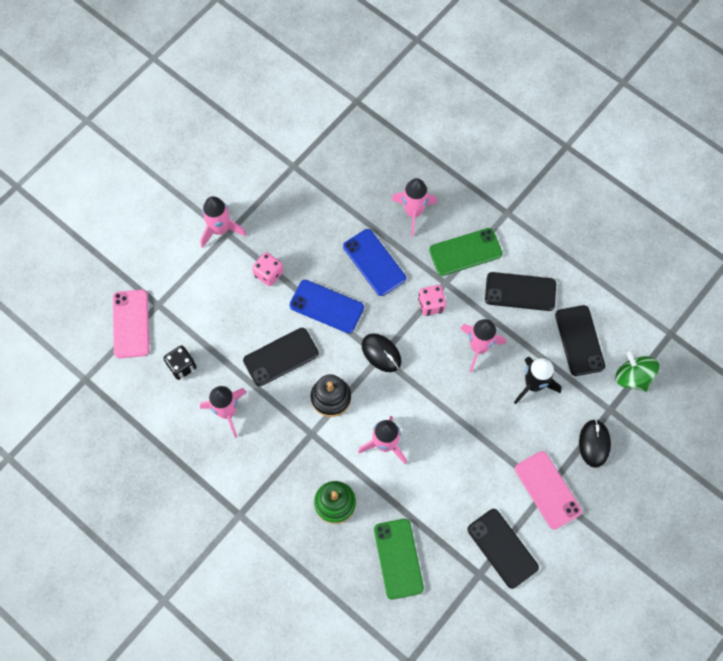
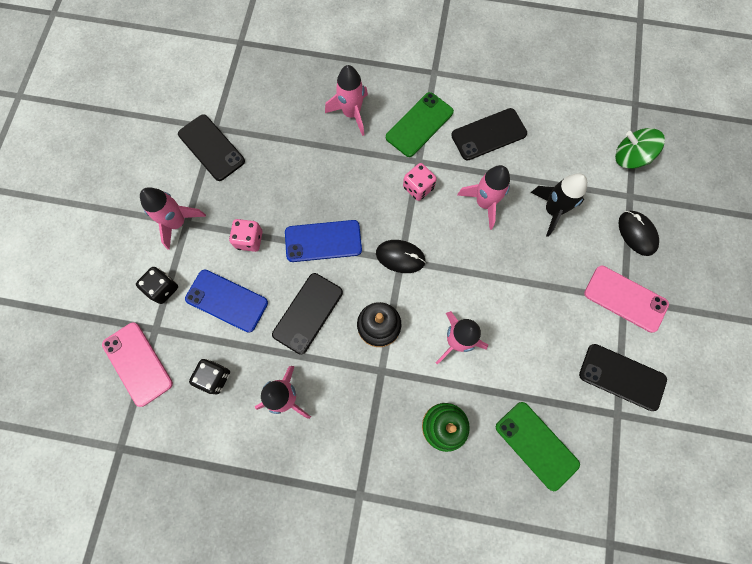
camera: 30 degrees left, 5 degrees up
blue phone [343,229,406,296] -> blue phone moved to [185,269,268,333]
black phone [555,305,605,376] -> black phone moved to [178,114,245,181]
none -> black dice [136,267,178,304]

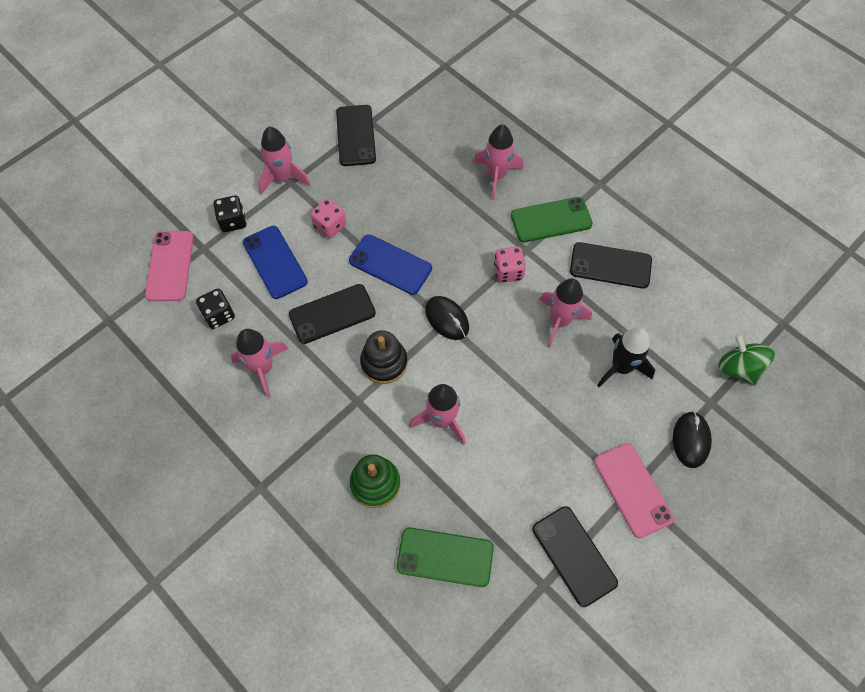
camera: 35 degrees right, 10 degrees down
green phone [496,402,580,491] -> green phone turned 75 degrees counterclockwise [397,527,494,587]

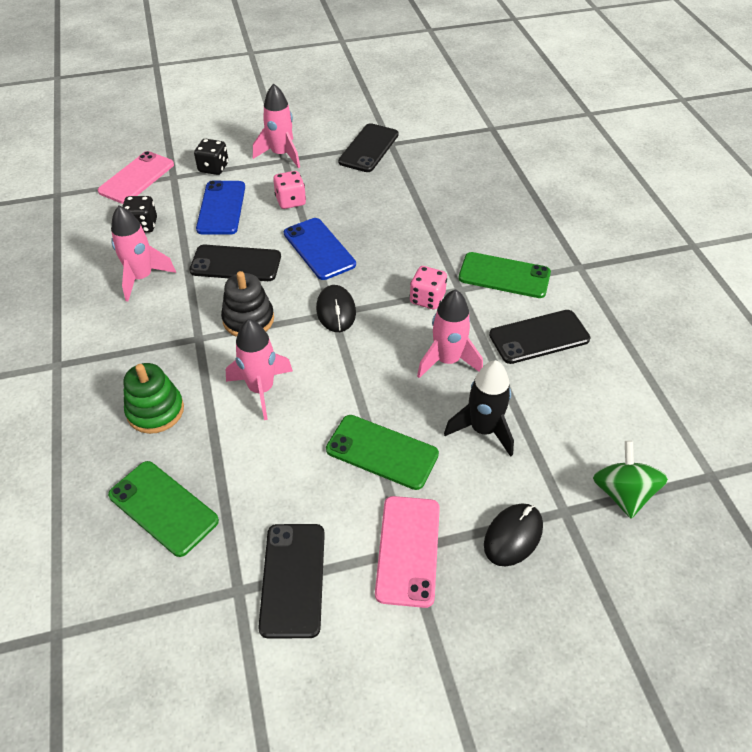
camera: 30 degrees right, 15 degrees down
pink rocket [473,125,523,200] -> none
black phone [570,242,652,289] -> black phone turned 60 degrees counterclockwise [489,310,590,364]
none -> green phone [326,415,439,490]

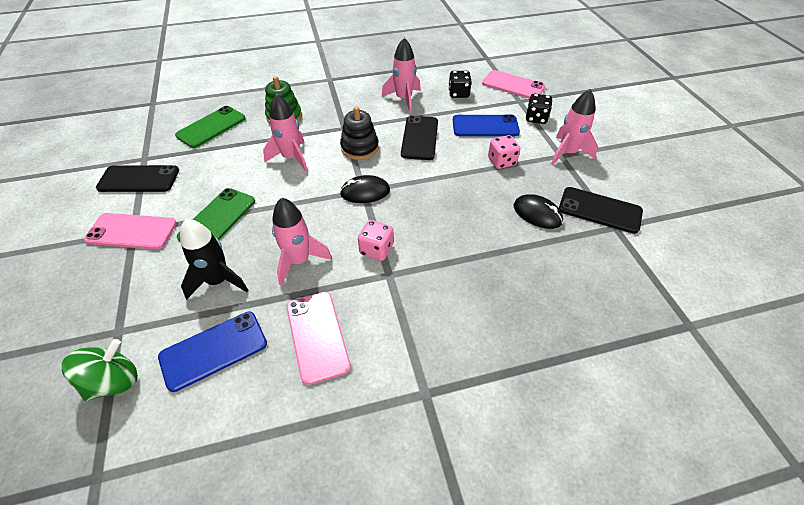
camera: 90 degrees right, 0 degrees up
blue phone [284,218,356,280] -> blue phone moved to [158,312,267,392]
green phone [458,252,551,298] -> none
black mouse [484,503,543,567] -> black mouse moved to [513,194,563,229]
black phone [489,310,590,364] -> pink phone [286,292,351,385]
green spinning top [593,441,668,518] -> green spinning top turned 45 degrees counterclockwise [62,339,138,401]

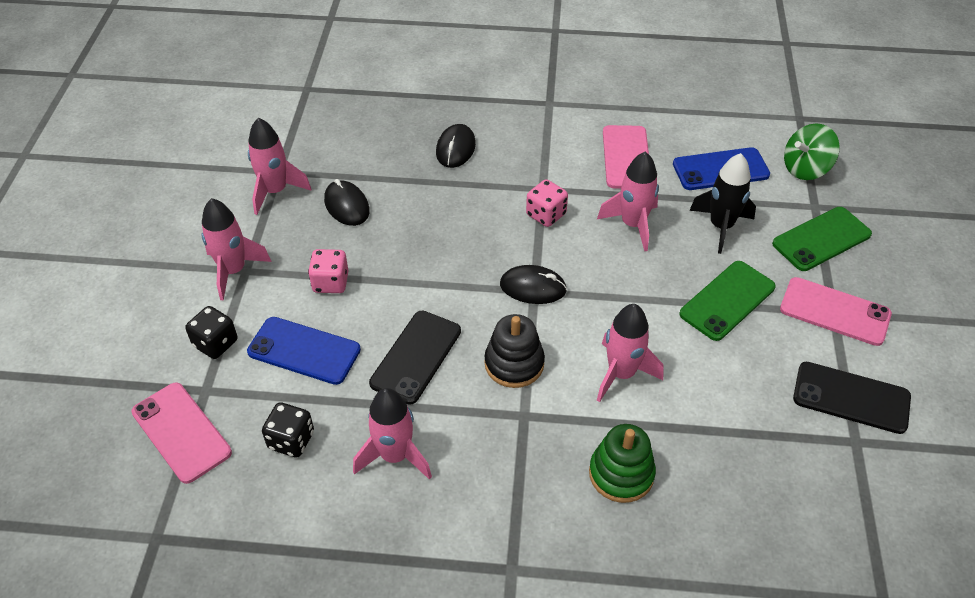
camera: 160 degrees left, 0 degrees up
green phone [175,106,246,148] -> green phone moved to [772,207,872,271]
black phone [559,187,643,234] -> pink rocket [248,118,311,215]
none -> black mouse [436,124,476,168]

